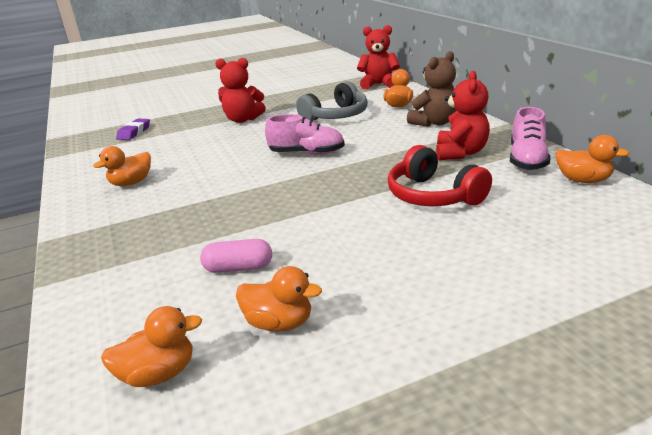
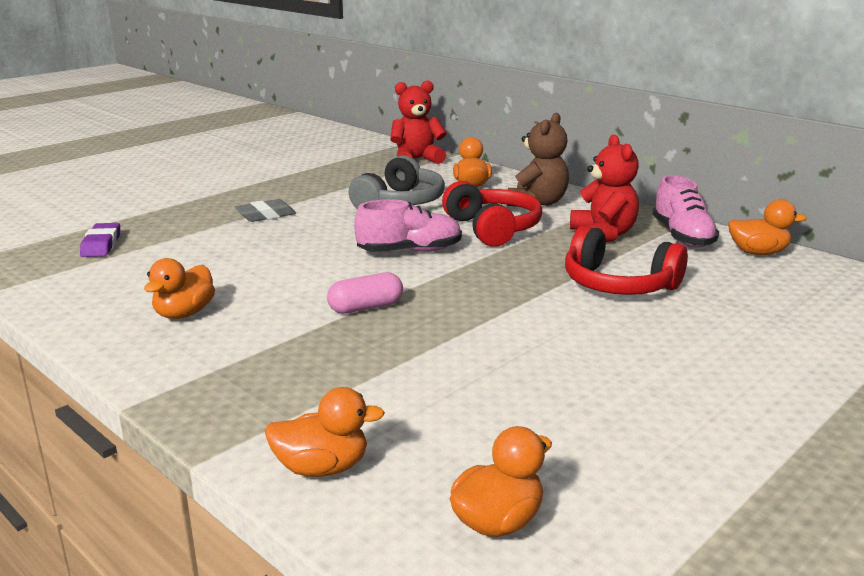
camera: 25 degrees left, 5 degrees down
pink capsule [200,239,272,273] -> pink capsule moved to [327,272,403,314]
red teddy bear [215,58,266,123] -> grey eraser [235,199,296,222]
orange duck [236,266,322,332] -> orange duck moved to [265,387,385,477]
none -> red headphones [442,181,542,247]

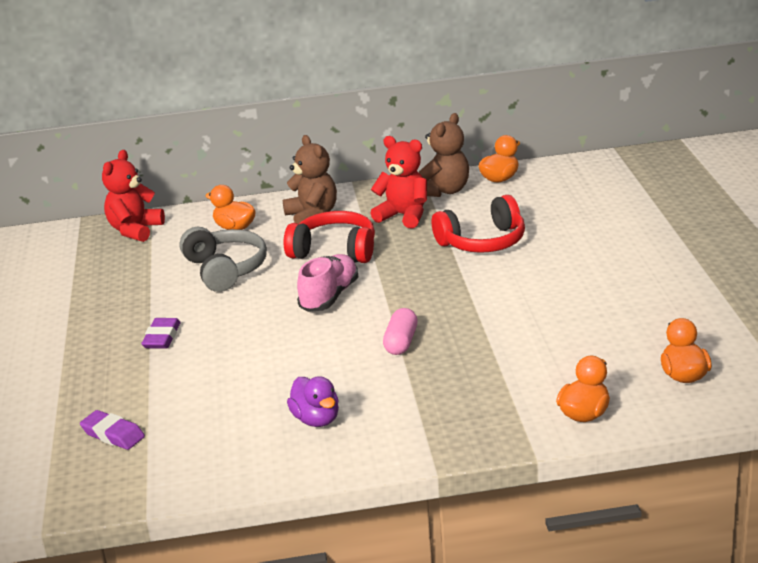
camera: 50 degrees left, 5 degrees up
orange duck [144,258,215,319] -> purple duck [287,376,339,427]
grey eraser [235,199,296,222] -> purple eraser [141,318,180,349]
pink shoe [653,175,719,247] -> brown teddy bear [419,113,469,197]

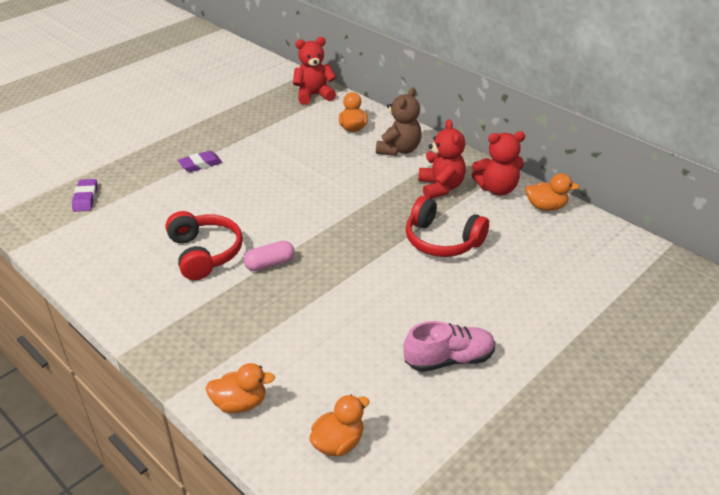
camera: 50 degrees right, 10 degrees up
grey headphones [179,227,267,292] -> none
red headphones [284,211,375,263] -> red headphones moved to [166,211,243,280]
purple duck [287,376,339,427] -> none
pink shoe [297,254,358,312] -> pink shoe moved to [403,321,495,372]
brown teddy bear [419,113,469,197] -> red teddy bear [472,131,525,195]

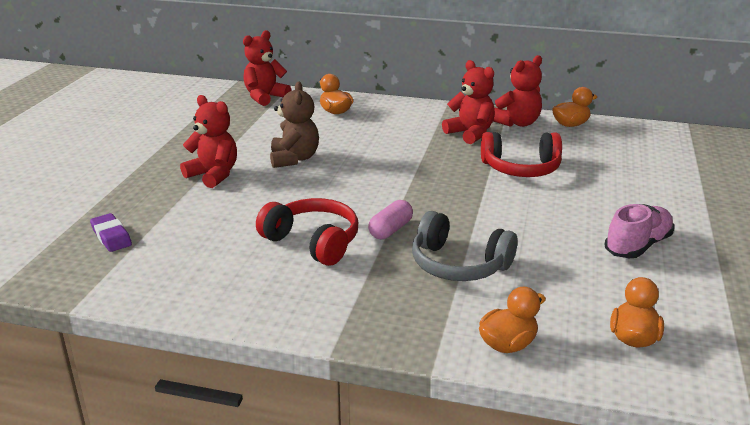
camera: 30 degrees left, 10 degrees down
purple eraser [178,151,222,172] -> red teddy bear [180,95,237,188]
brown teddy bear [376,87,422,156] -> brown teddy bear moved to [270,81,319,168]
none -> grey headphones [412,211,518,281]

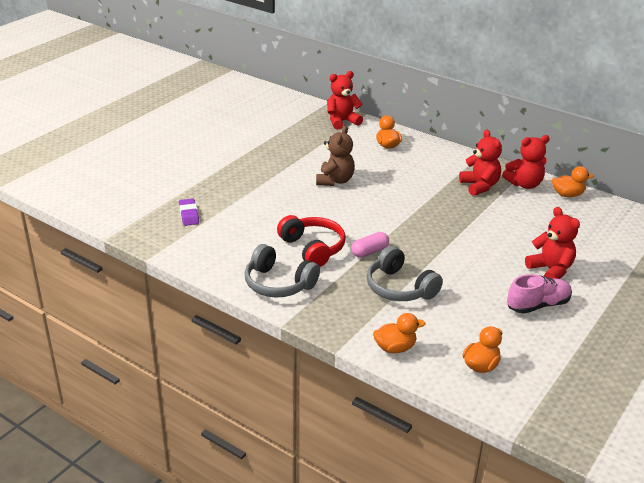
camera: 20 degrees right, 5 degrees up
red teddy bear [180,95,237,188] -> red teddy bear moved to [525,207,580,279]
red headphones [481,132,562,177] -> none
none -> grey headphones [245,244,320,297]

